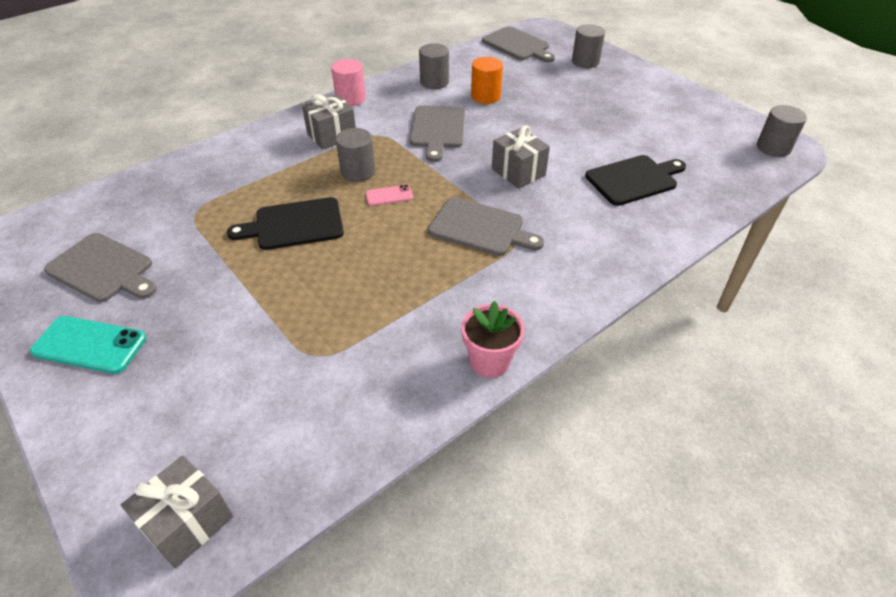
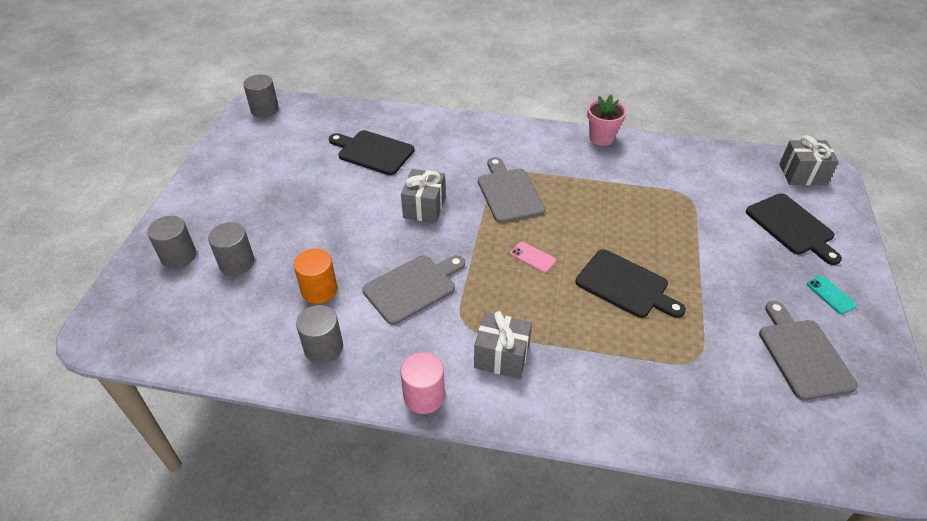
camera: 130 degrees left, 0 degrees up
turquoise phone [30,316,146,374] -> turquoise phone [807,276,857,314], size x0.56
grey cylinder [336,128,375,182] -> grey cylinder moved to [208,222,255,276]
grey cutting board [482,26,555,62] -> none
none -> black cutting board [746,193,842,265]

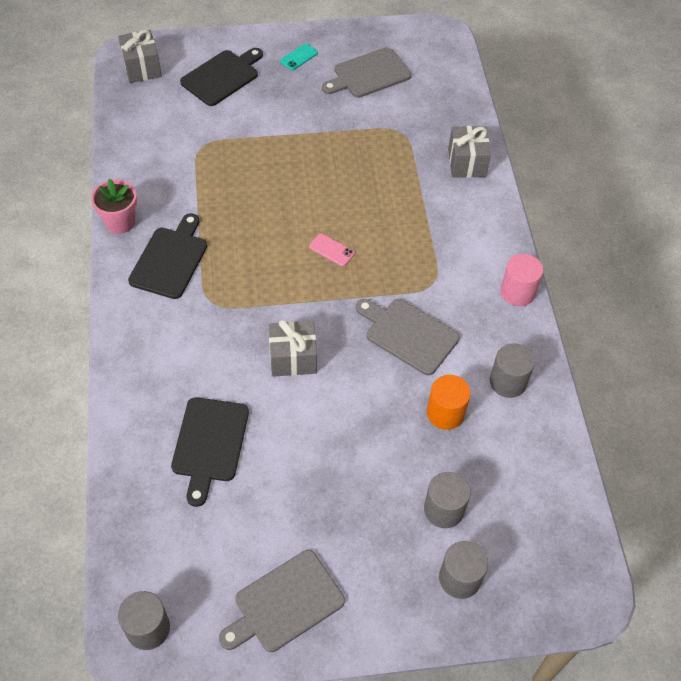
camera: 110 degrees left, 10 degrees up
grey gift [474,311,532,379] -> grey gift moved to [448,126,491,178]
grey cutting board [478,157,545,223] -> grey cutting board moved to [219,550,345,652]
pink phone [510,242,556,273] -> pink phone turned 75 degrees counterclockwise [309,233,355,266]
black cutting board [575,249,686,318] -> black cutting board moved to [128,213,207,299]

